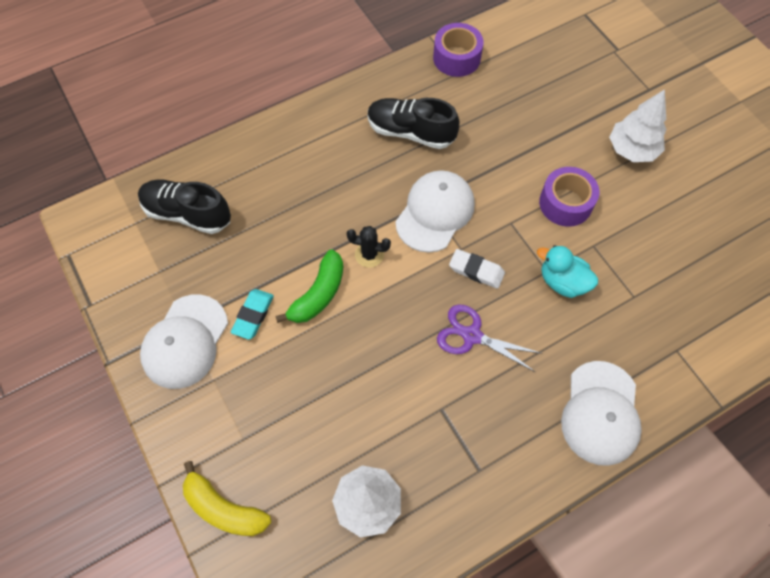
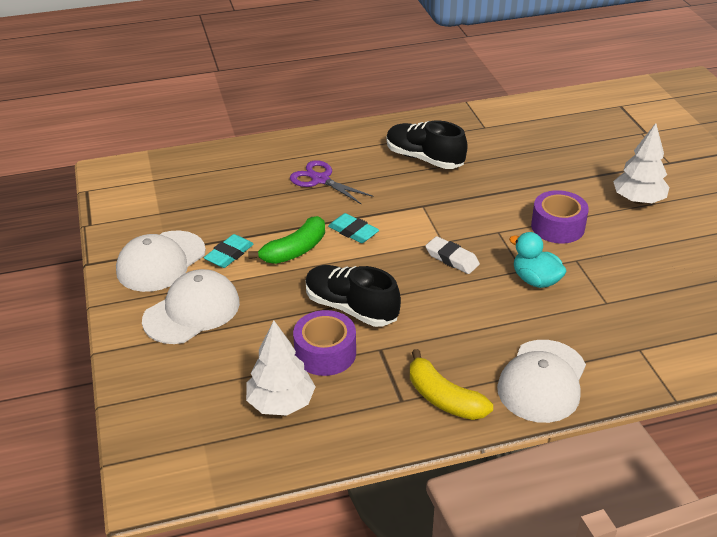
camera: 15 degrees right, 25 degrees down
black shoe [138,180,231,234] -> black shoe moved to [306,265,401,327]
yellow banana [183,461,271,536] -> yellow banana moved to [410,349,493,420]
black cactus [347,226,391,268] -> turquoise eraser [328,213,379,243]
white cap [395,170,475,253] -> white cap moved to [142,269,240,344]
purple tape [433,23,484,77] -> purple tape moved to [293,310,356,376]
purple scissors [437,305,541,372] -> purple scissors moved to [290,160,373,205]

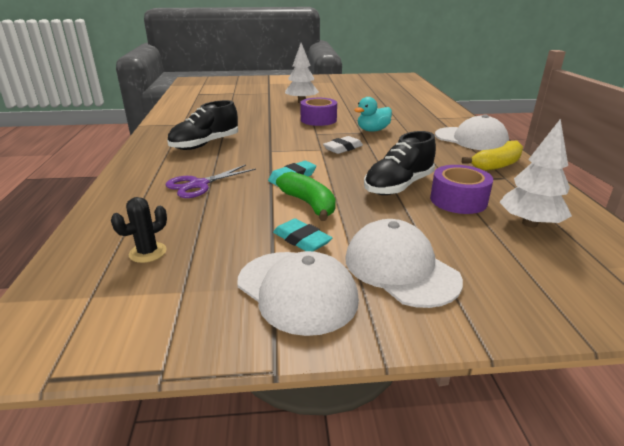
camera: 80 degrees left, 10 degrees down
none -> black cactus [111,197,167,263]

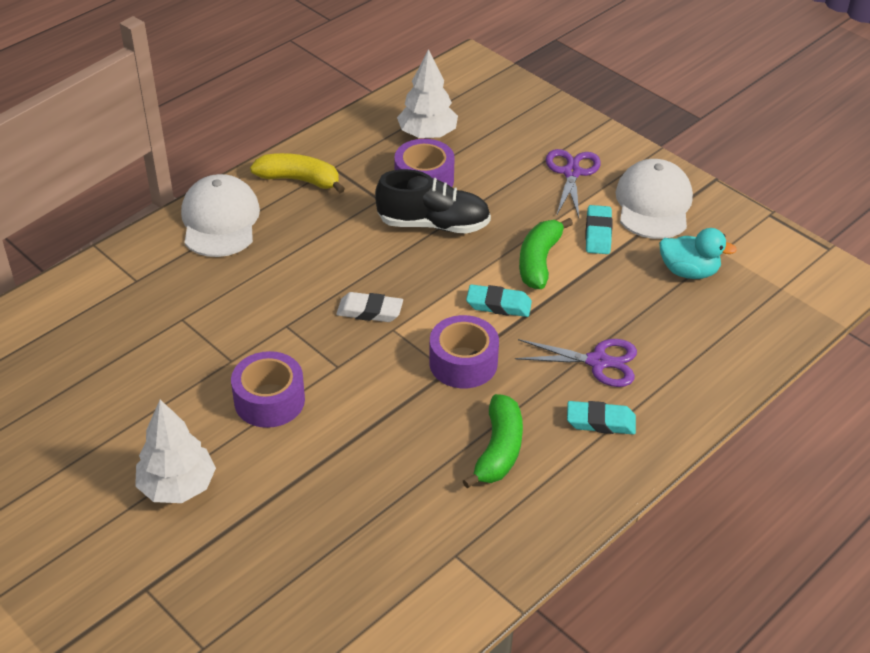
camera: 130 degrees left, 15 degrees up
black cactus [111,197,167,263] -> none
black shoe [167,100,238,150] -> green banana [463,394,523,488]
white cap [346,219,463,308] -> purple scissors [546,149,601,218]
turquoise duck [354,97,392,132] -> turquoise duck moved to [659,228,737,279]
none -> purple tape [429,315,499,388]
none -> turquoise eraser [567,401,636,435]

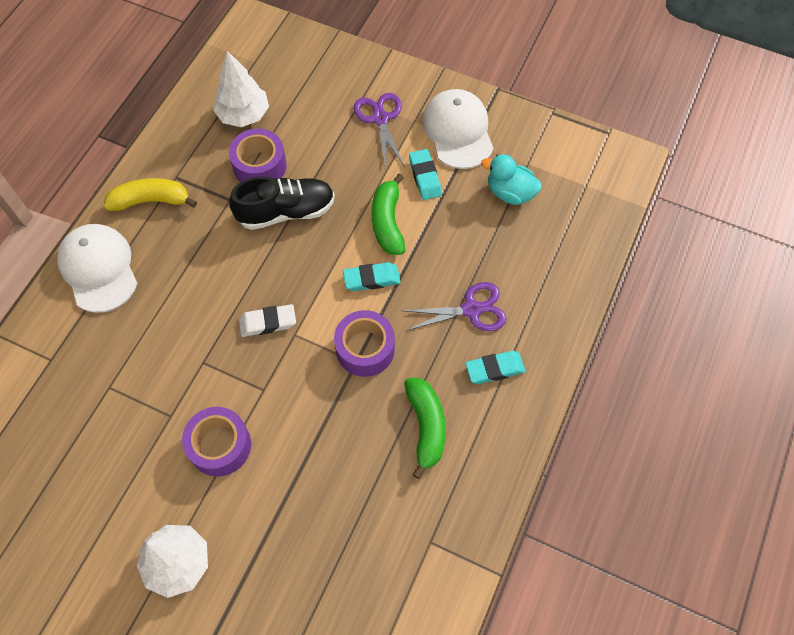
camera: 20 degrees left, 20 degrees up
turquoise duck [659,228,737,279] -> turquoise duck turned 150 degrees counterclockwise [481,154,542,205]

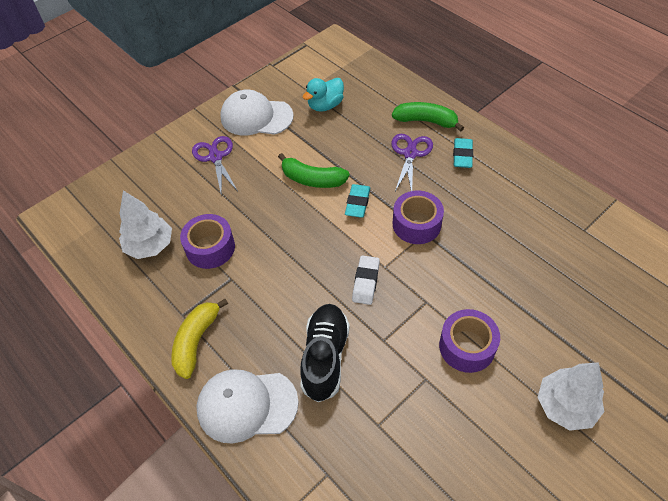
camera: 65 degrees left, 10 degrees down
black shoe [229,177,335,230] -> black shoe moved to [300,304,350,402]
purple scissors [354,93,404,166] -> purple scissors turned 60 degrees clockwise [192,136,237,195]
green banana [404,378,446,479] -> green banana moved to [392,102,464,132]
turquoise eraser [409,149,442,200] -> none

